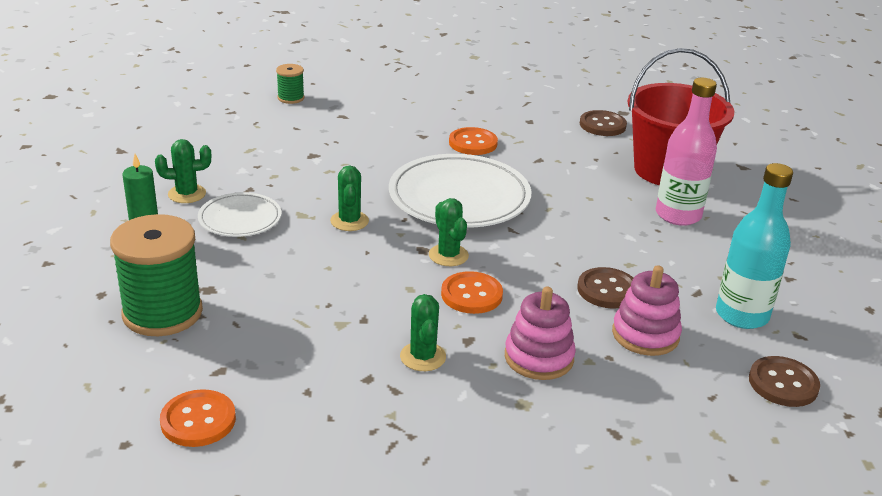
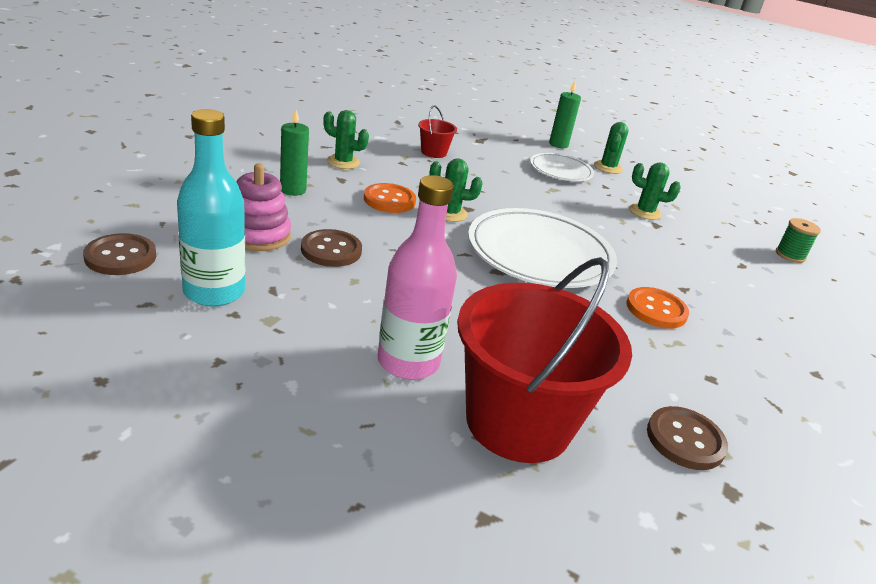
camera: 115 degrees right, 0 degrees up
green spool [110,214,203,336] -> none
orange button [160,389,236,447] -> none
green cactus [330,165,369,231] -> green cactus moved to [629,162,681,220]
pink stacking toy [505,286,576,380] -> green candle [280,109,309,196]
none -> red bucket [418,105,457,158]

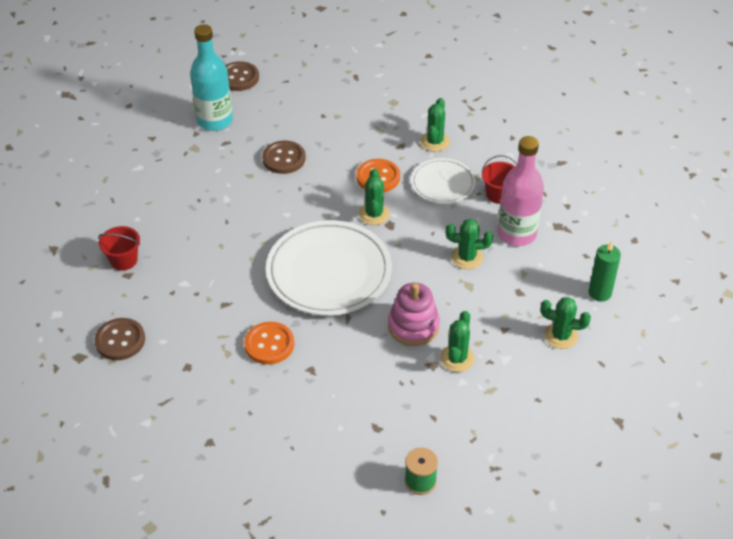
camera: 90 degrees right, 15 degrees up
pink stacking toy [236,163,291,251] -> pink stacking toy moved to [388,283,440,346]
green candle [280,109,309,196] -> none
pink bottle [377,175,457,380] -> pink bottle moved to [498,136,544,246]
red bucket [457,257,632,463] -> red bucket [98,226,140,271], size x0.43
white plate [530,153,594,181] -> white plate moved to [411,158,476,204]
none -> green cactus [446,219,493,269]

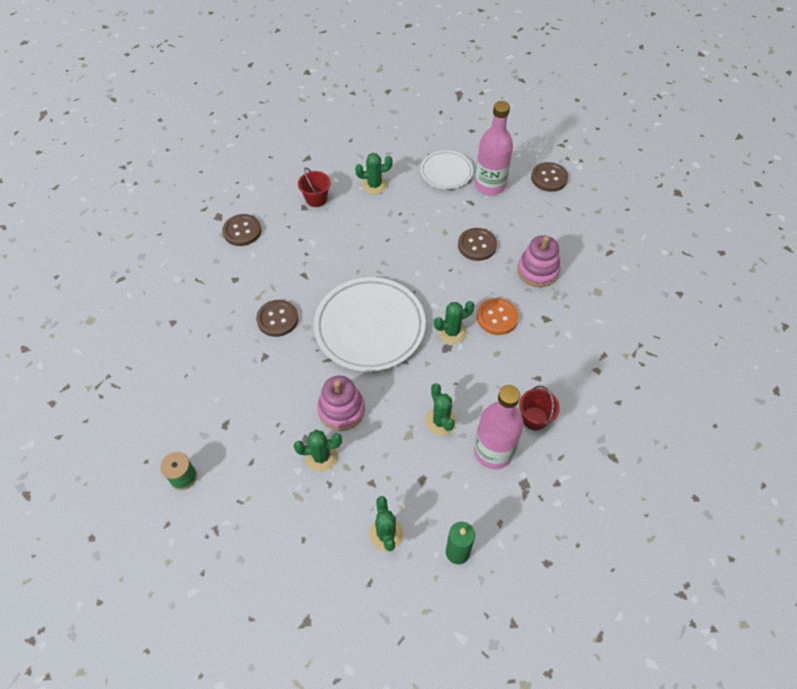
camera: 65 degrees right, 10 degrees up
turquoise bottle [190,24,233,131] -> pink bottle [475,101,513,195]
orange button [244,322,294,364] -> brown button [256,300,298,337]
white plate [411,158,476,204] -> white plate moved to [420,150,473,189]
green cactus [421,98,450,152] -> green cactus moved to [355,153,393,194]
none -> pink stacking toy [517,235,560,287]

